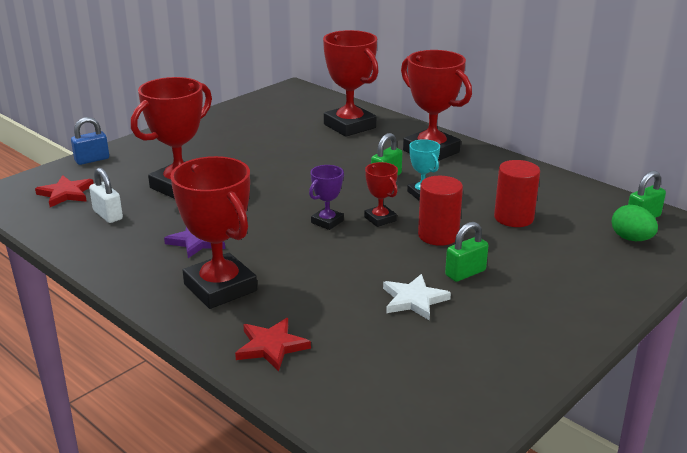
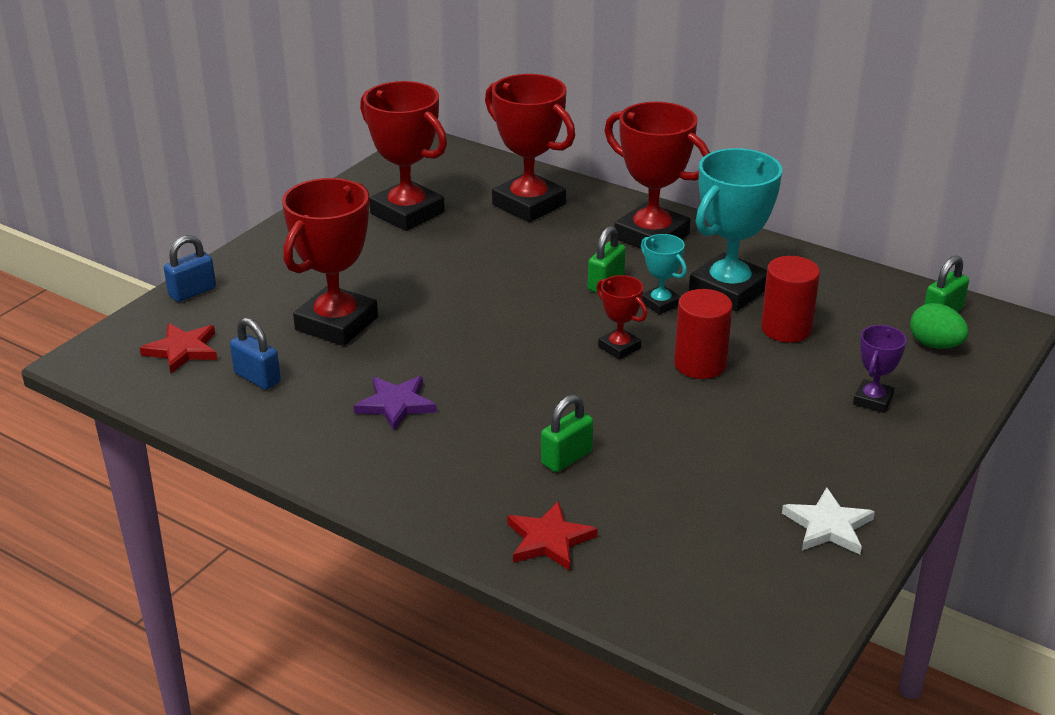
camera: 10 degrees left, 5 degrees up
white padlock [89,168,123,223] -> blue padlock [230,318,281,390]
red trophy [170,156,257,309] -> red trophy moved to [360,81,447,231]
purple trophy [309,165,344,230] -> purple trophy moved to [853,325,907,413]
white star [383,274,451,321] -> white star moved to [782,487,875,555]
green padlock [445,222,488,282] -> green padlock moved to [541,395,593,472]
none -> turquoise trophy [689,148,782,311]

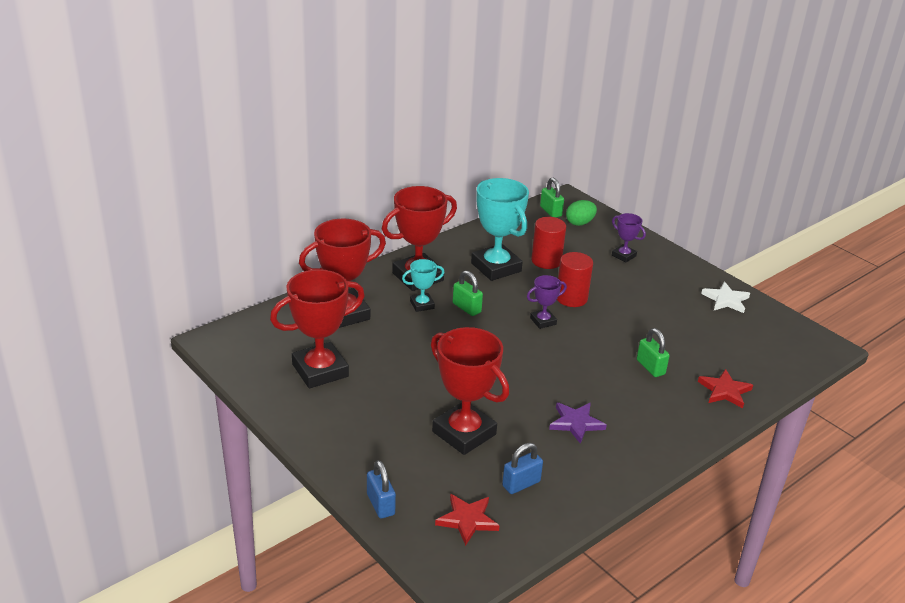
camera: 75 degrees left, 0 degrees up
red trophy [597,275,647,360] -> purple trophy [527,275,567,329]
turquoise trophy [641,234,687,315] -> turquoise trophy moved to [402,259,445,312]

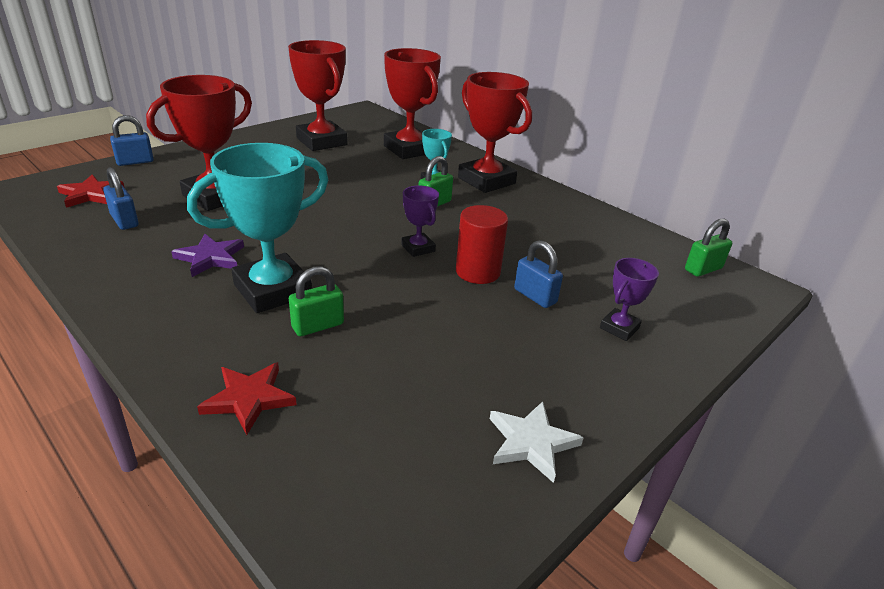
camera: 85 degrees right, 0 degrees up
turquoise trophy [471,178,529,281] -> turquoise trophy moved to [187,143,328,313]
red cylinder [531,217,566,269] -> none
green egg [566,200,597,226] -> none
none -> blue padlock [514,240,563,308]

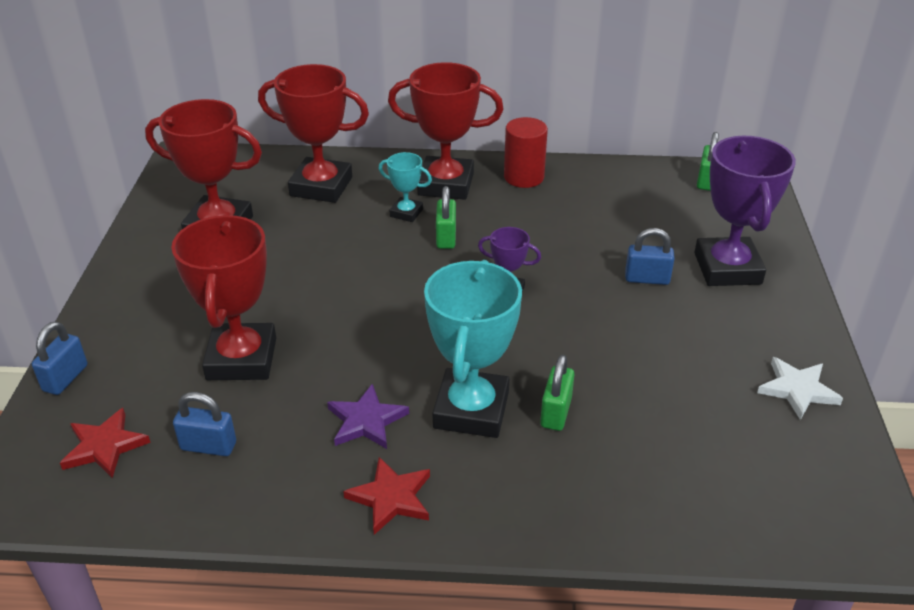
camera: 40 degrees left, 5 degrees up
red star [197,362,297,435] -> red star moved to [343,457,430,535]
red cylinder [456,205,508,284] -> red cylinder moved to [504,117,548,188]
purple trophy [600,258,659,341] -> purple trophy [694,136,796,286], size x2.01

